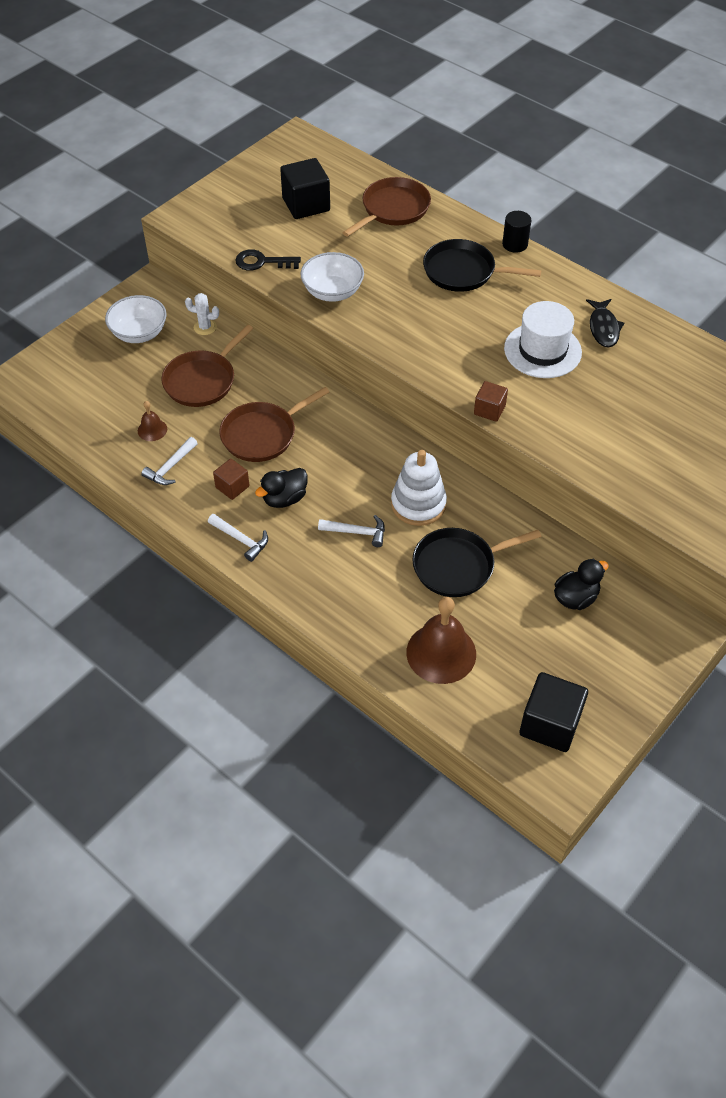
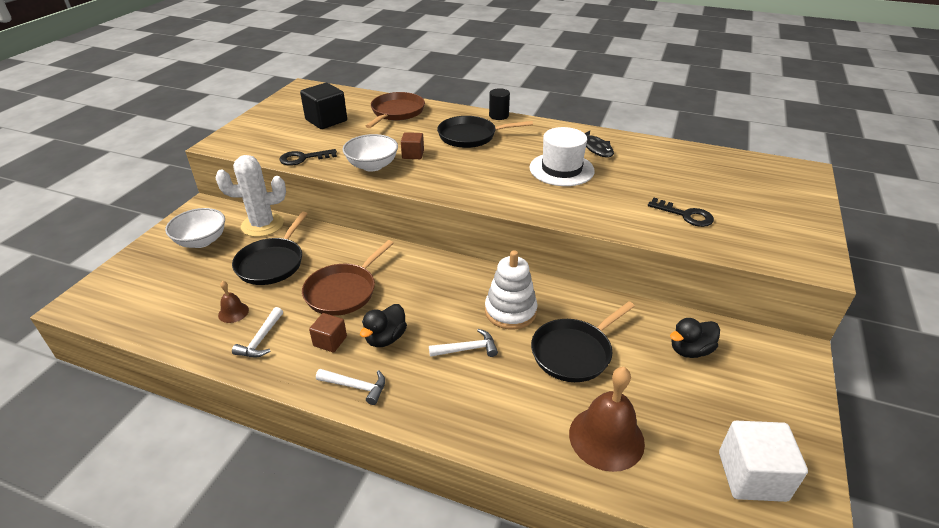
camera: 20 degrees left, 15 degrees down
brown pan [161,325,254,407] -> black pan [232,212,308,285]
white cactus [185,293,219,335] -> white cactus [215,155,286,237], size x2.02
brown cube [474,381,508,422] -> brown cube moved to [401,132,424,159]
black cube [519,672,588,752] -> white cube [719,421,808,502]
black duck [554,559,609,610] -> black duck turned 150 degrees counterclockwise [670,318,720,358]
none -> black key [648,198,714,227]

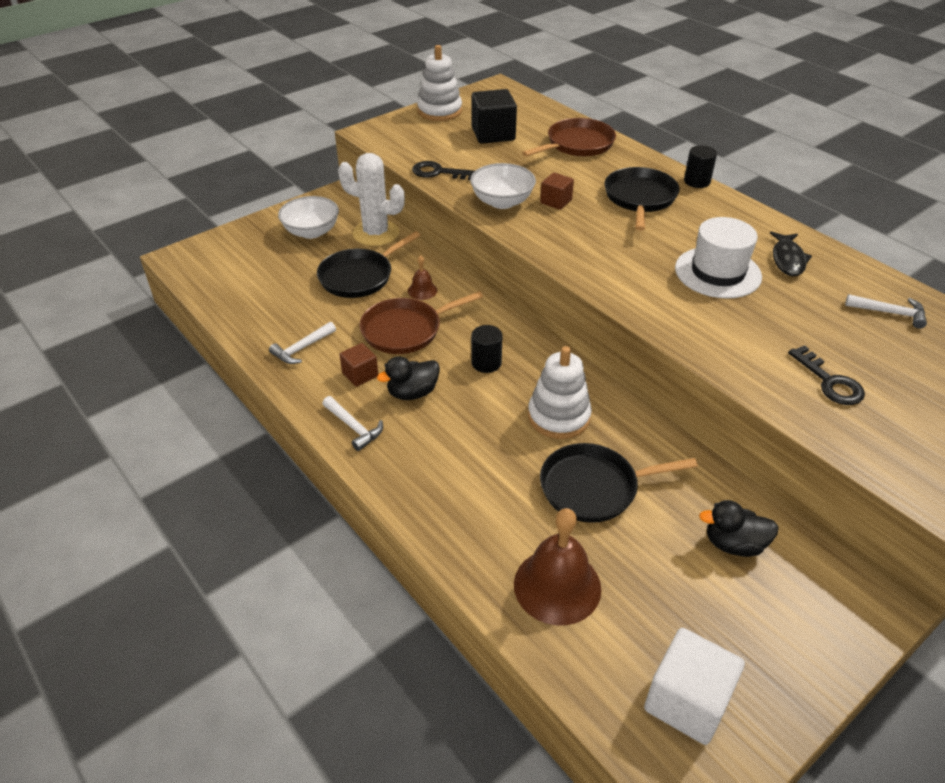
camera: 30 degrees right, 5 degrees up
brown bell [218,281,249,323] -> brown bell moved to [408,255,437,300]
white hammer [429,329,498,357] -> white hammer moved to [845,294,927,329]
black pan [437,116,533,148] -> black pan turned 75 degrees clockwise [605,167,680,231]
none -> white stacking toy [417,45,462,121]
none -> black cylinder [471,325,503,373]

